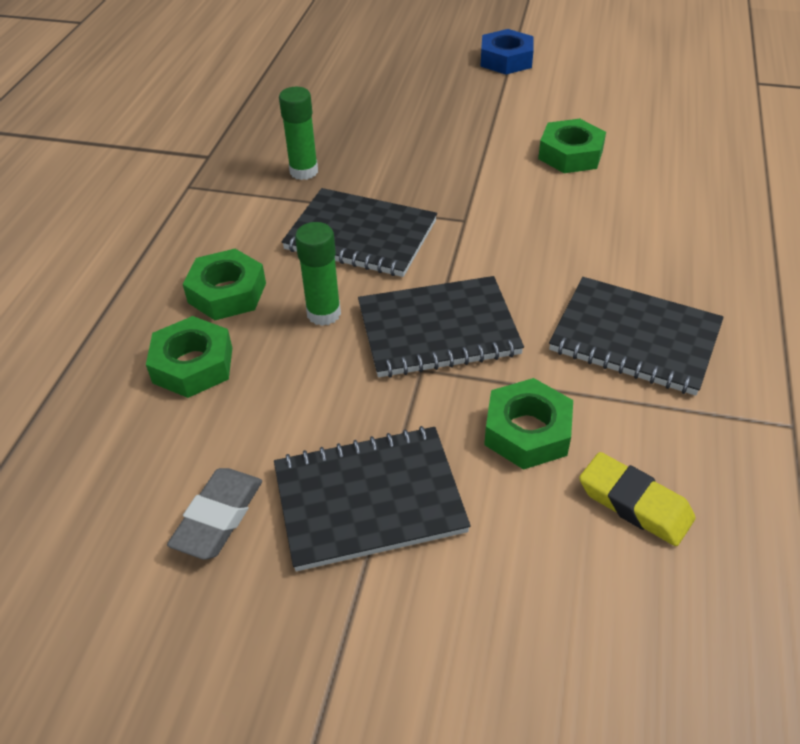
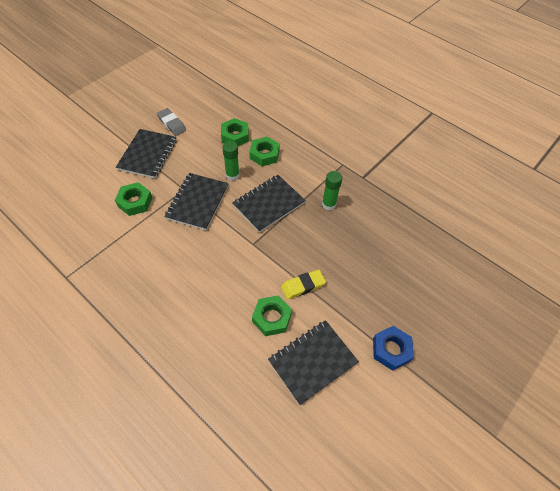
camera: 115 degrees right, 10 degrees up
black notebook [549,277,724,396] -> black notebook moved to [268,320,359,405]
yellow eraser [579,452,696,546] -> yellow eraser moved to [281,269,326,300]

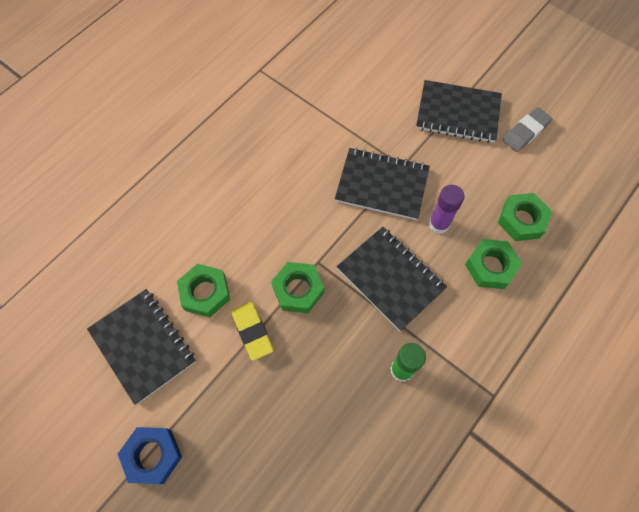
camera: 90 degrees right, 10 degrees up
green nut [115,182,152,216] -> green nut moved to [271,262,324,313]
green glue stick [222,141,239,181] -> purple glue stick [429,185,465,234]

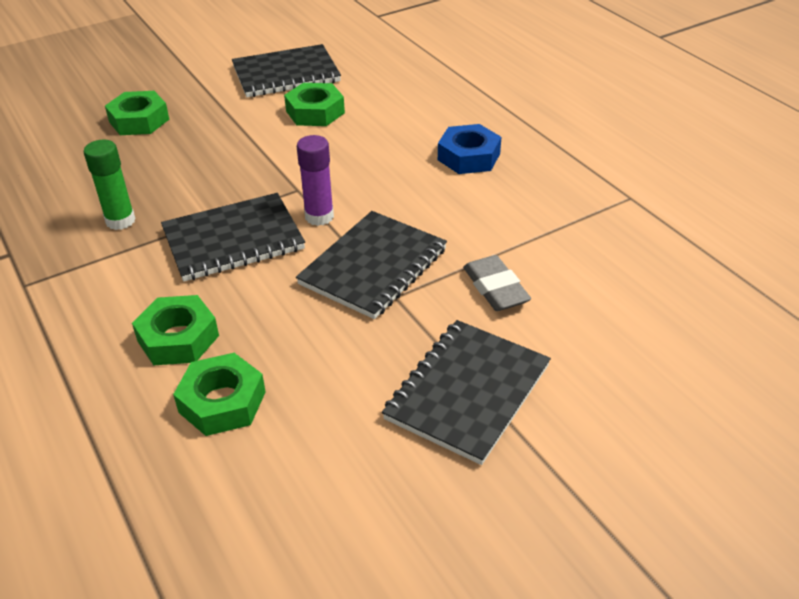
camera: 110 degrees right, 25 degrees down
blue nut [118,427,182,484] -> blue nut moved to [438,124,501,174]
yellow eraser [231,302,274,361] -> none
green nut [271,262,324,313] -> green nut moved to [105,91,169,135]
purple glue stick [429,185,465,234] -> purple glue stick moved to [297,135,334,226]
grey eraser [503,107,552,152] -> grey eraser moved to [463,255,531,311]

